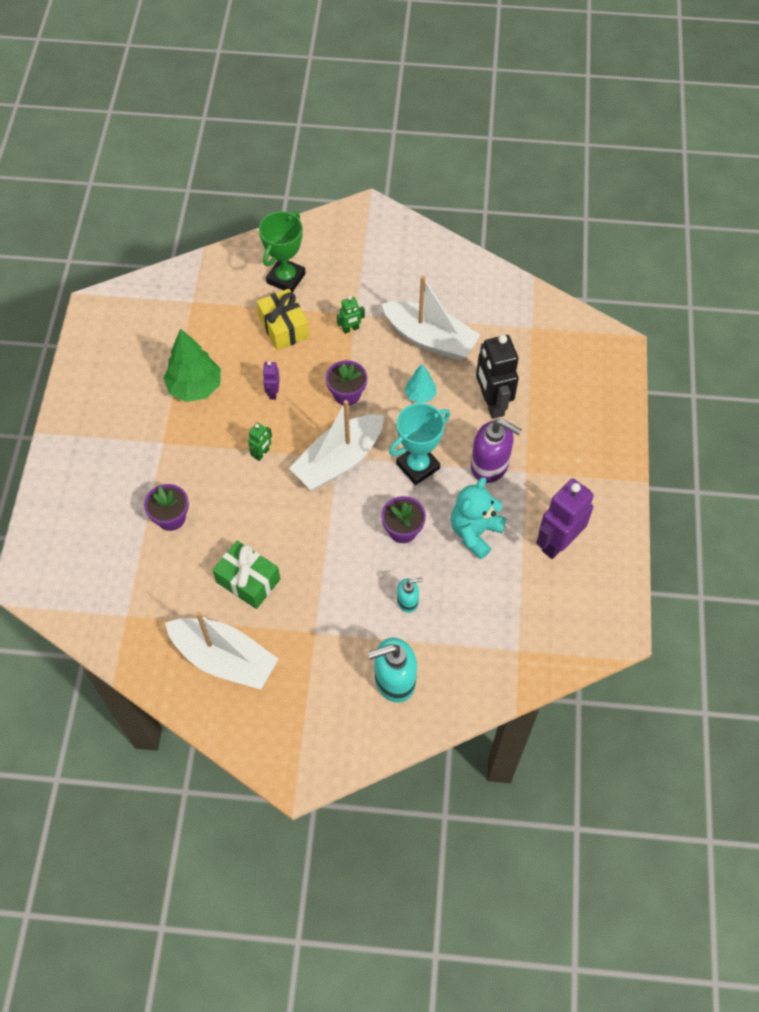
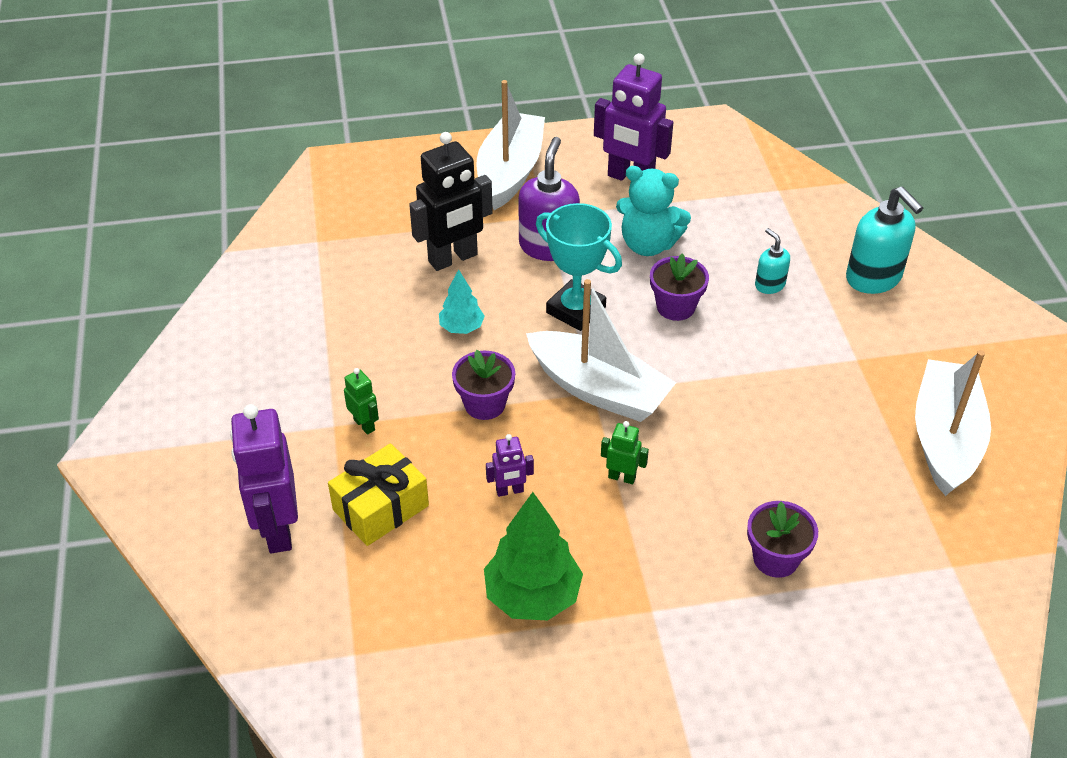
camera: 105 degrees left, 15 degrees down
green gift [213,541,280,609] -> none
green trophy [259,211,306,293] -> purple robot [230,404,298,553]
white boat [381,275,480,361] -> white boat moved to [477,80,545,210]

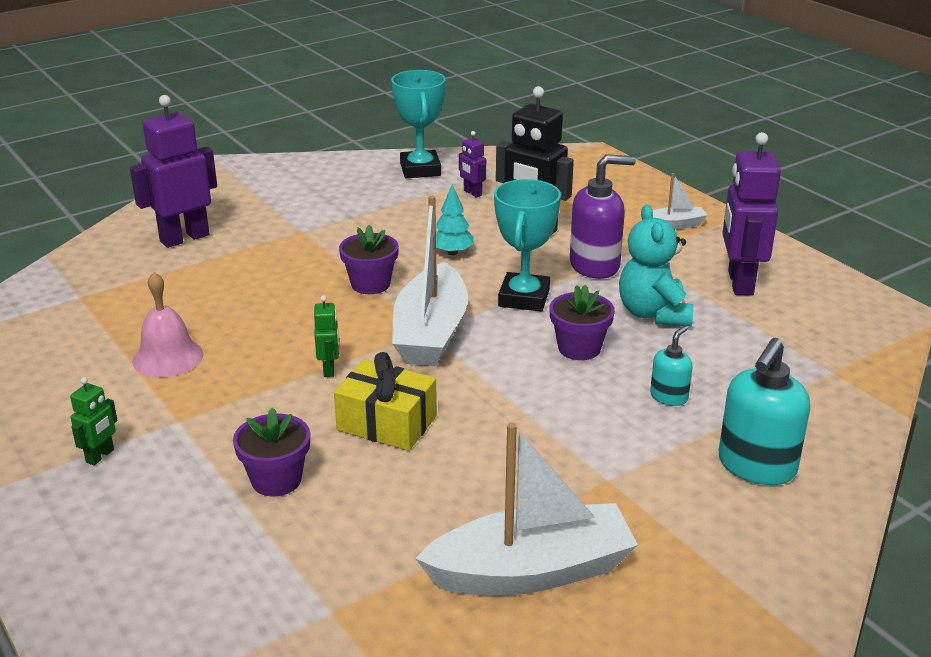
camera: 65 degrees right, 15 degrees down
yellow gift [328,443,429,546] -> yellow gift moved to [334,352,437,451]
green robot [344,368,379,435] -> green robot moved to [70,377,118,466]
white boat [477,80,545,210] -> white boat [653,173,708,229], size x0.47
green tree [484,492,583,621] -> pink bell [132,272,204,378]
purple robot [486,434,534,497] -> purple robot moved to [459,131,486,198]
none -> turquoise trophy [391,70,446,178]

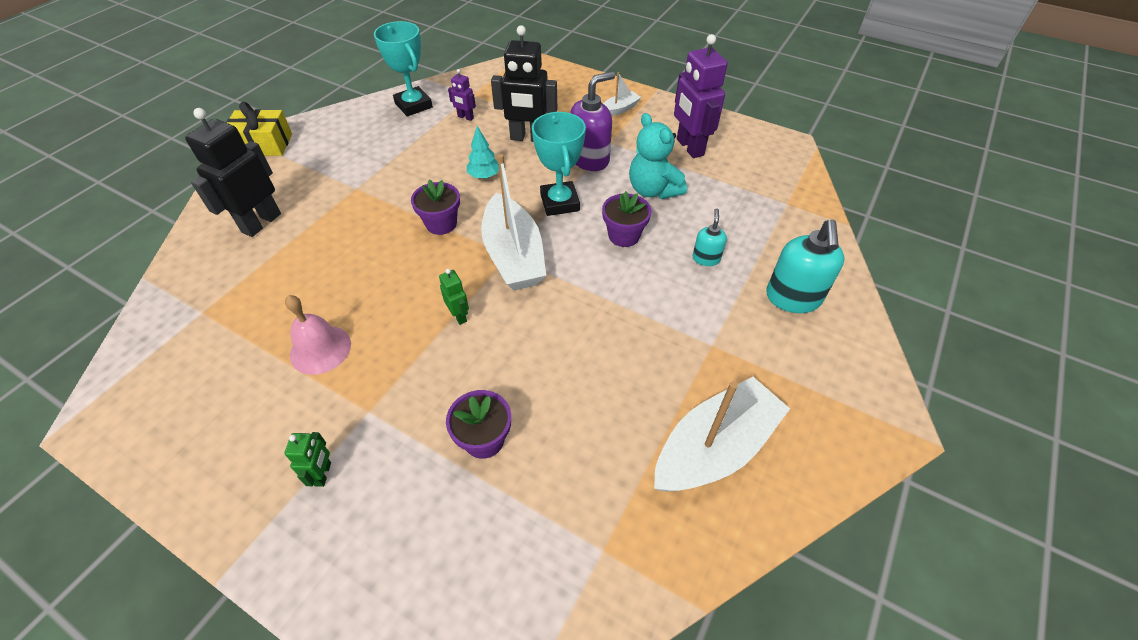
camera: 25 degrees left, 20 degrees up
purple robot [130,95,217,248] -> black robot [185,108,281,237]
yellow gift [334,352,437,451] -> yellow gift moved to [226,102,292,156]

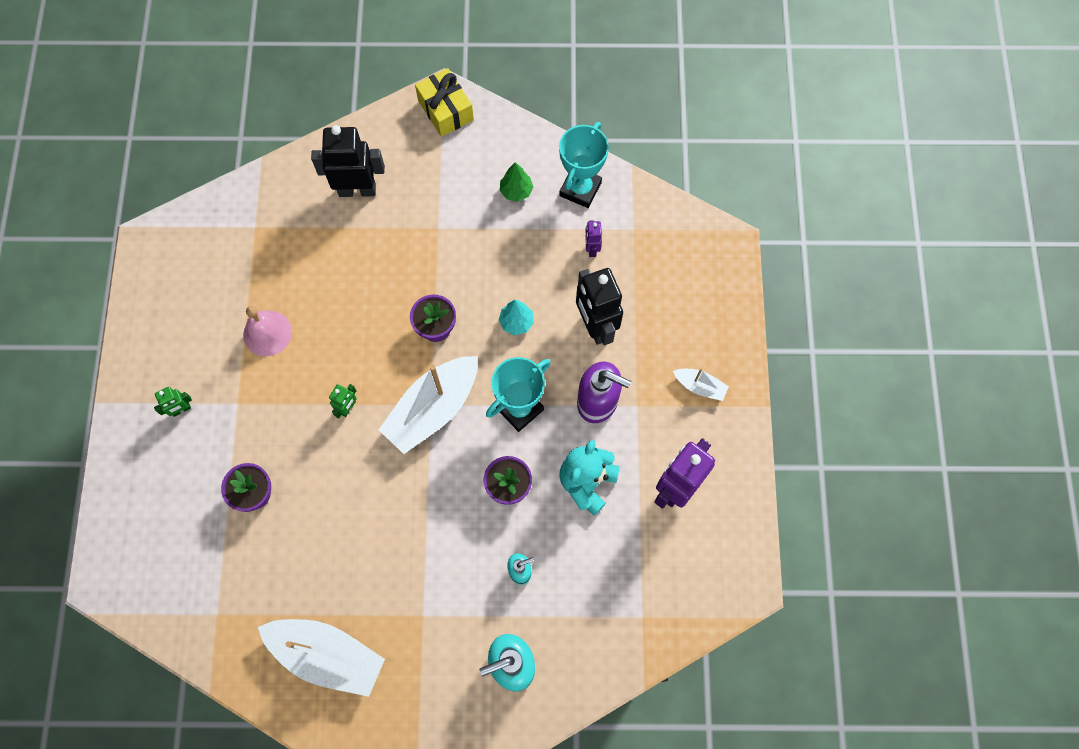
camera: 60 degrees right, 20 degrees up
none -> green tree [500,162,533,202]

